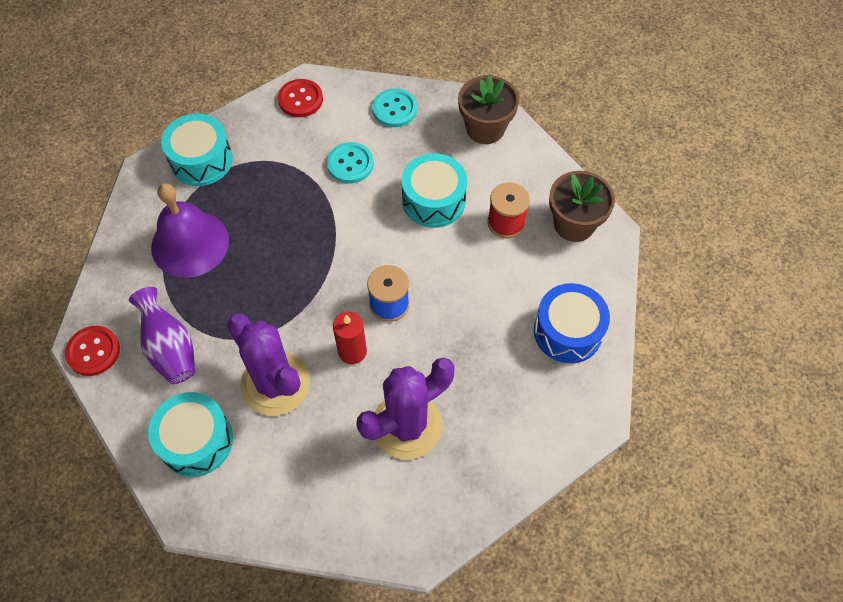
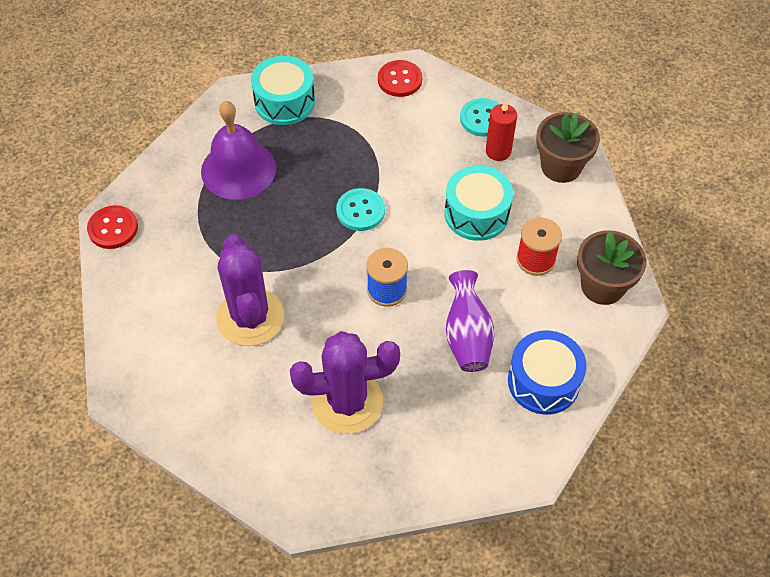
camera: 25 degrees right, 5 degrees down
purple vase [129,287,195,384] -> purple vase moved to [446,270,494,372]
turquoise drum [148,392,233,477] -> none
turquoise button [327,142,374,184] -> turquoise button moved to [336,188,385,231]
red candle [333,311,367,364] -> red candle moved to [486,101,517,161]

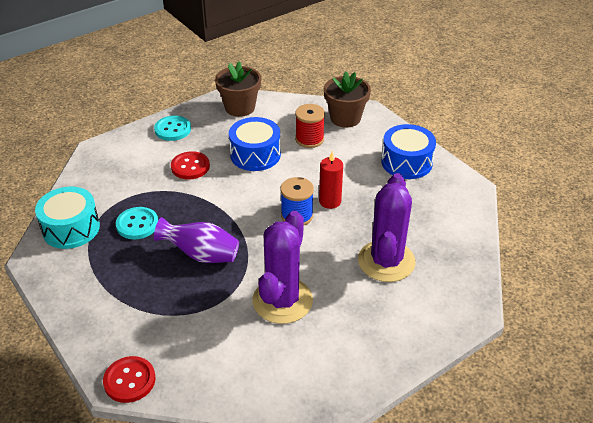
camera: 70 degrees left, 15 degrees down
purple bell [201,101,276,200] -> none
purple cactus [216,234,284,346] -> purple cactus turned 75 degrees counterclockwise [253,211,313,324]
turquoise button [336,188,385,231] -> turquoise button moved to [116,207,158,239]
red button [378,60,422,97] -> red button moved to [171,151,210,180]
turquoise drum [444,165,513,241] -> blue drum [229,117,281,171]
purple vase [446,270,494,372] -> purple vase moved to [154,217,239,263]
red candle [486,101,517,161] -> red candle moved to [319,151,343,209]

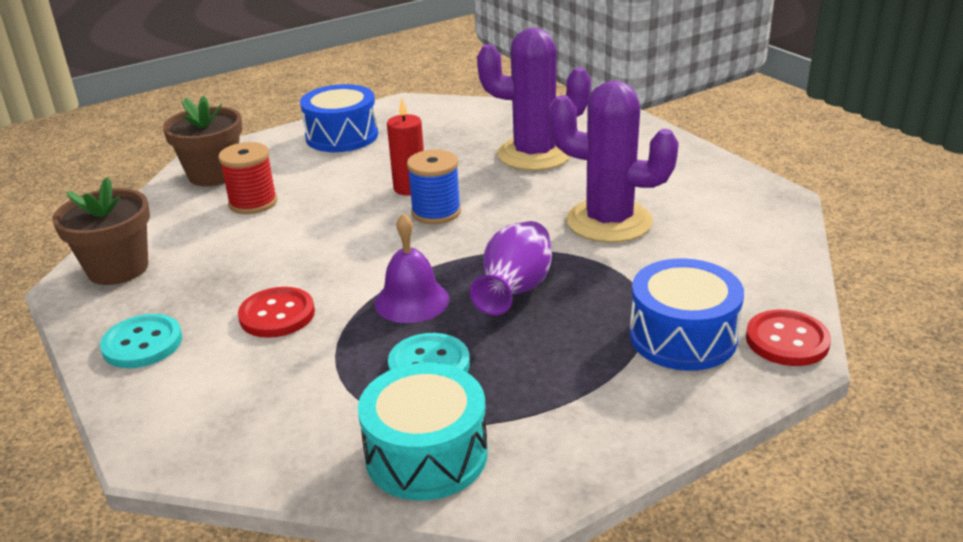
camera: 85 degrees left, 10 degrees down
blue drum [229,117,281,171] -> blue drum moved to [629,258,744,371]
none -> purple bell [374,213,449,323]

